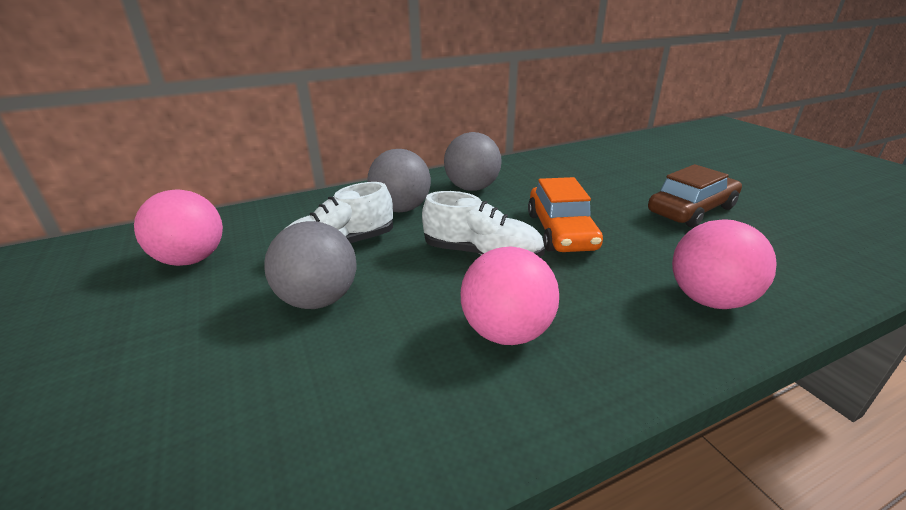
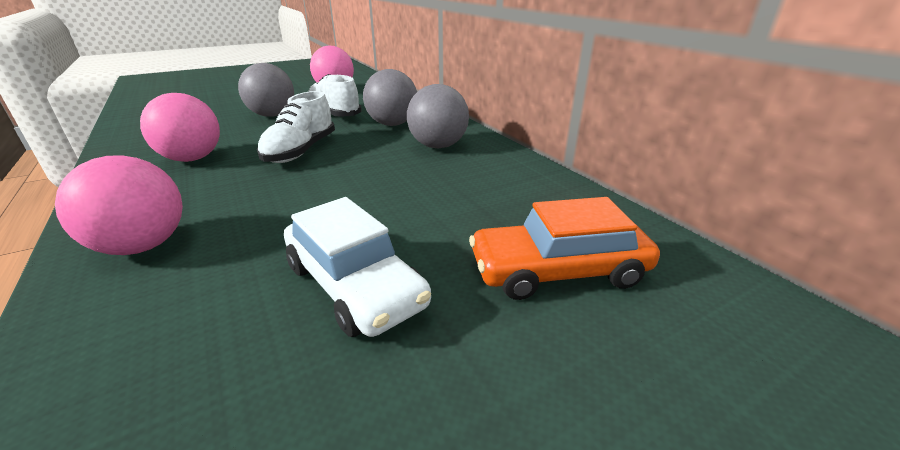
camera: 85 degrees right, 0 degrees up
orange car [528,177,603,252] -> orange car moved to [469,197,660,300]
brown car [648,164,742,228] -> white car [284,197,431,337]

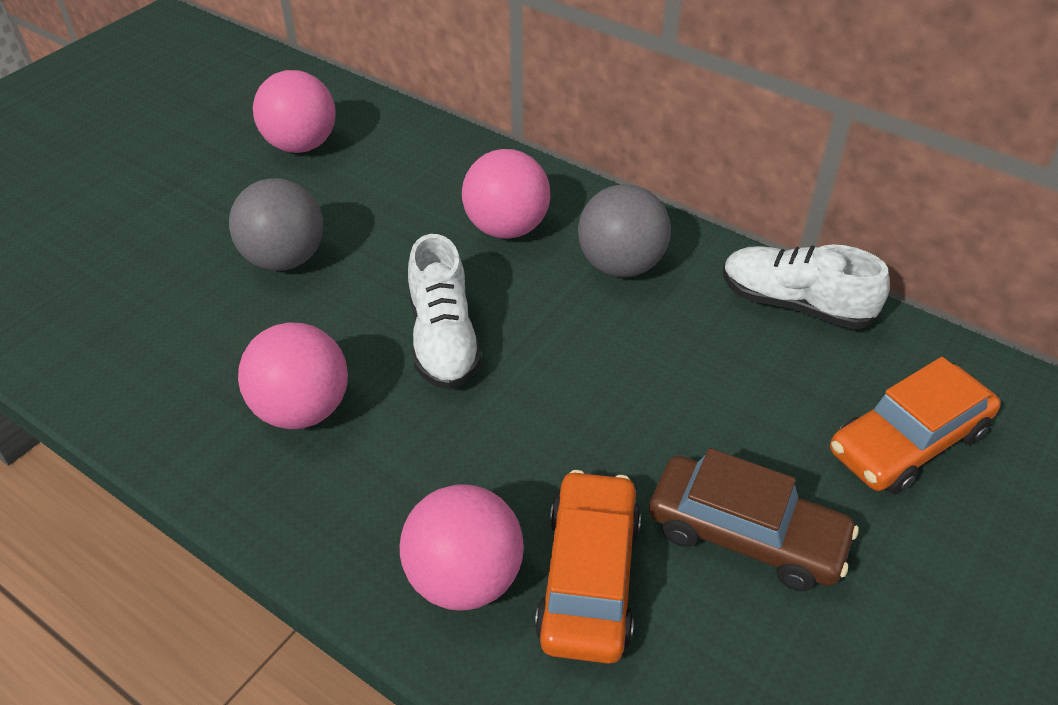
camera: 25 degrees left, 15 degrees up
white car [284,197,431,337] -> brown car [649,448,859,591]
white shoe [308,74,362,117] -> white shoe moved to [723,244,890,329]
grey ball [363,69,417,126] -> pink ball [462,149,550,239]
none -> orange car [535,470,641,664]

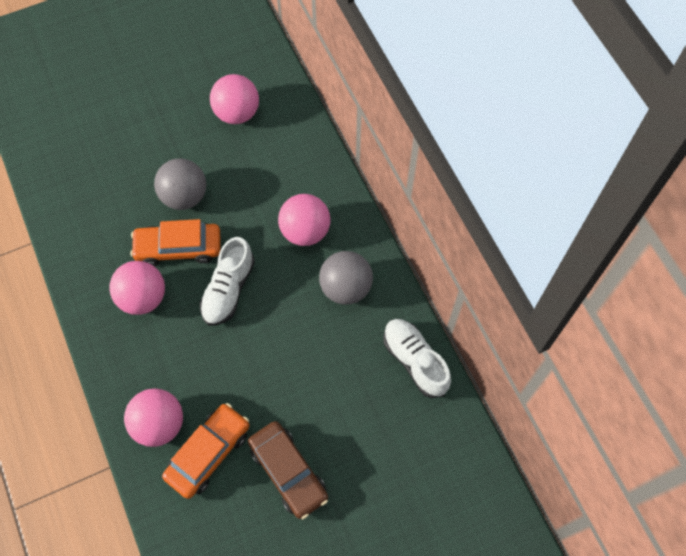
camera: 30 degrees right, 20 degrees up
orange car [830,357,1001,494] -> orange car moved to [130,219,221,266]

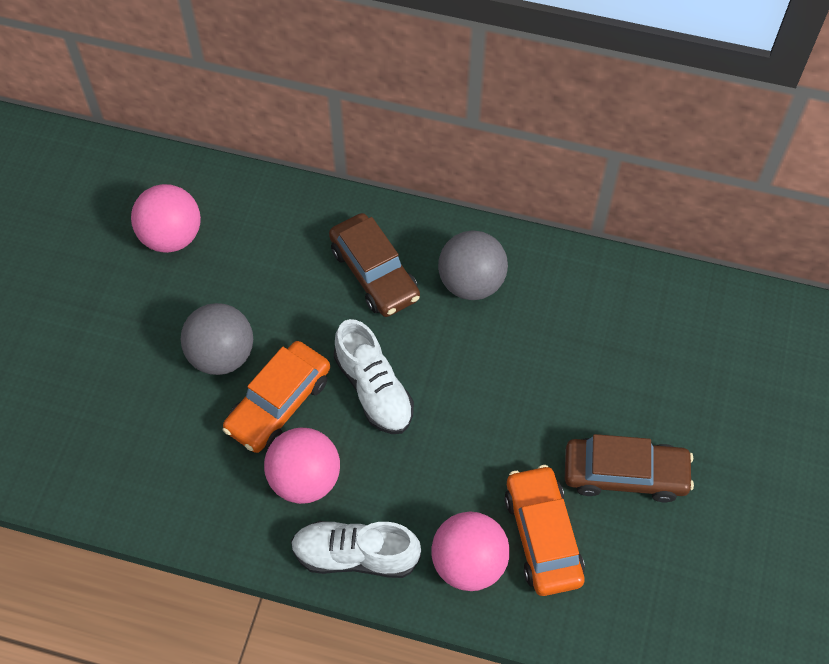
camera: 50 degrees left, 5 degrees down
pink ball [278,194,331,246] -> brown car [329,213,420,317]
white shoe [383,319,451,398] -> white shoe moved to [291,521,421,578]

